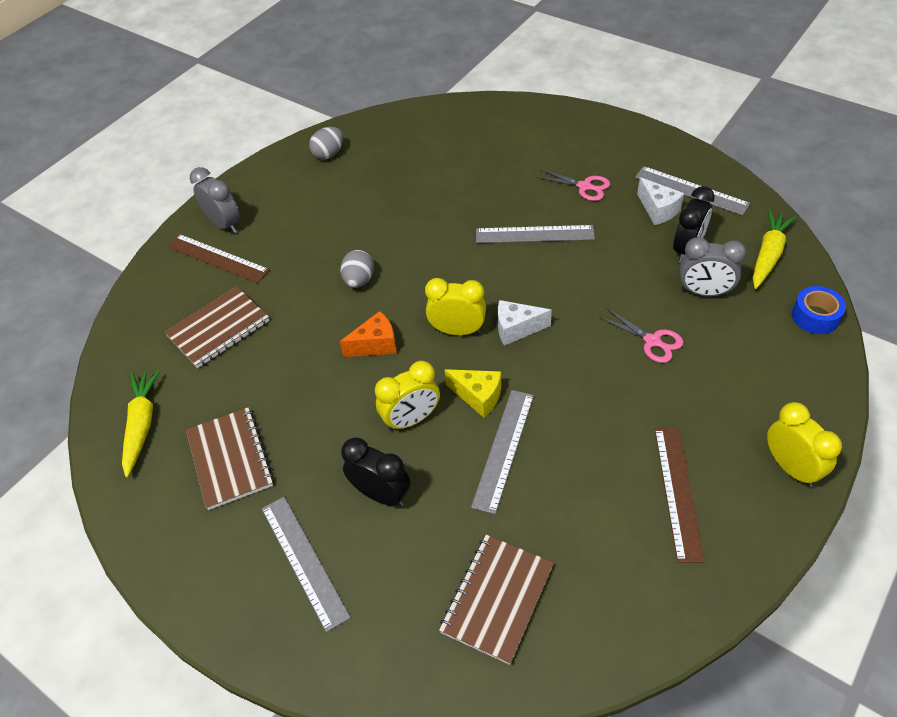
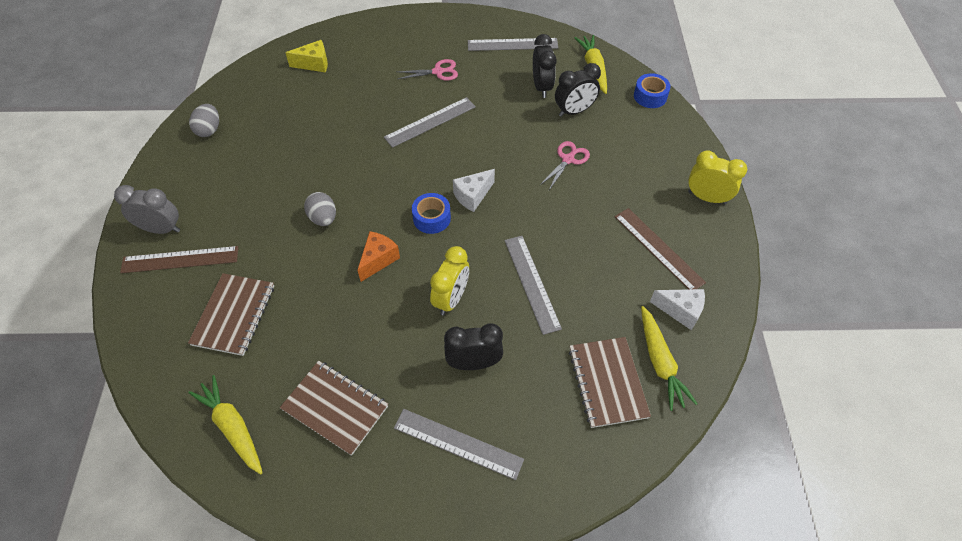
camera: 40 degrees left, 5 degrees up
yellow clock [425,278,486,335] -> blue tape [412,193,451,234]
yellow cheese [444,369,501,418] -> yellow cheese moved to [286,40,328,73]
pink scissors [599,309,683,363] -> pink scissors turned 60 degrees counterclockwise [540,141,590,190]
white cheese [637,177,684,225] -> white cheese moved to [650,289,705,330]
grey clock [680,237,746,296] -> black clock [555,63,601,117]
none -> yellow carrot [641,306,698,411]

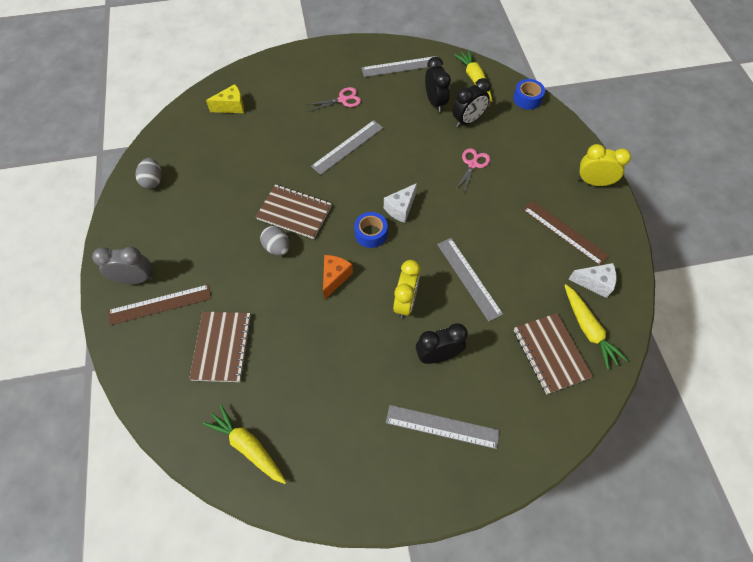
camera: 10 degrees left, 5 degrees up
brown notebook [280,361,388,456] -> brown notebook moved to [256,184,332,239]

